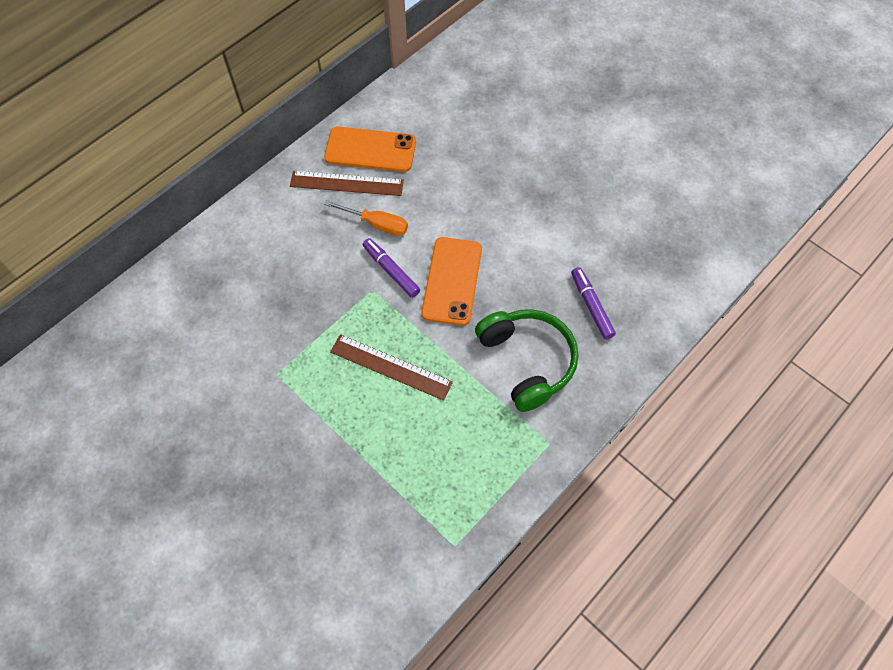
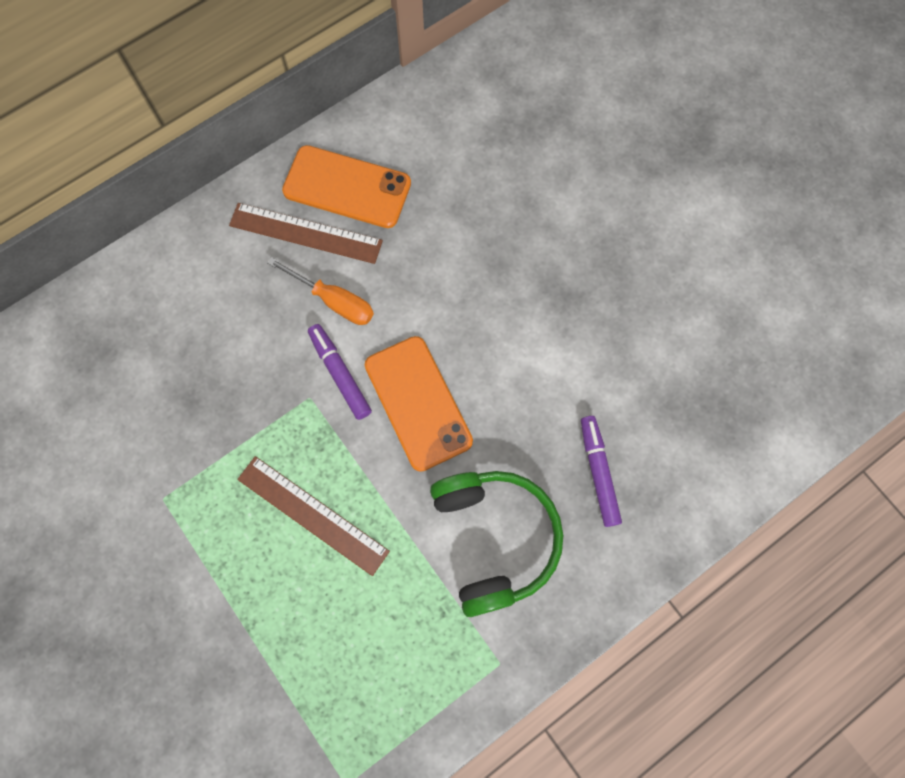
camera: 10 degrees right, 10 degrees up
orange phone [421,237,482,326] -> orange phone turned 45 degrees counterclockwise [365,336,473,472]

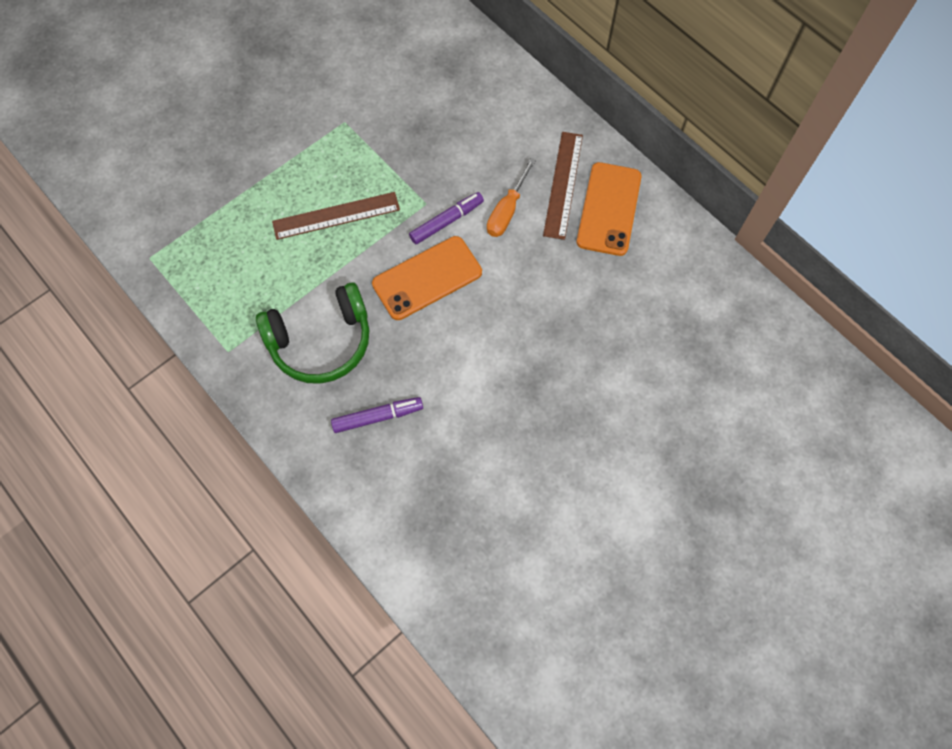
camera: 85 degrees right, 5 degrees down
brown ruler [237,456,390,576] -> brown ruler turned 45 degrees clockwise [272,192,400,240]

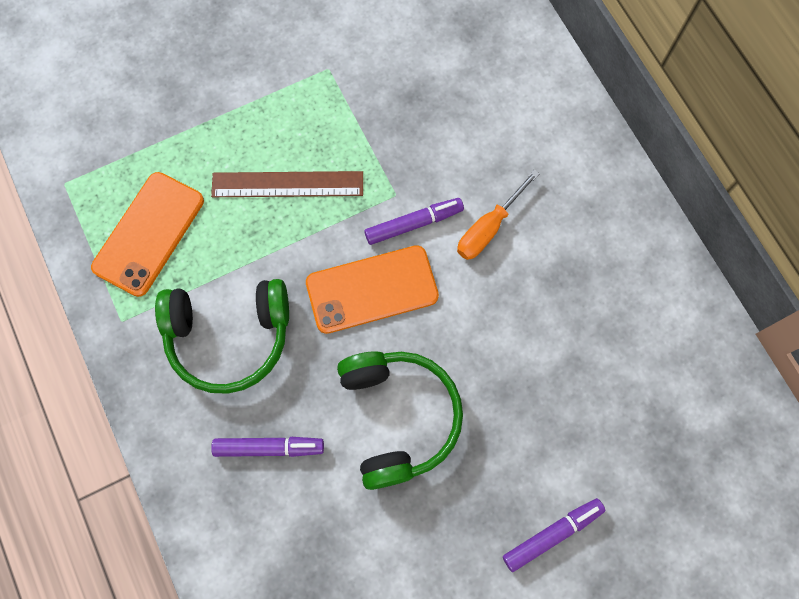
camera: 15 degrees right, 5 degrees up
brown ruler [543,132,583,240] -> none
orange phone [577,162,642,256] -> orange phone moved to [91,172,204,297]
none -> green headphones [337,351,463,490]
none -> purple marker [503,498,606,572]

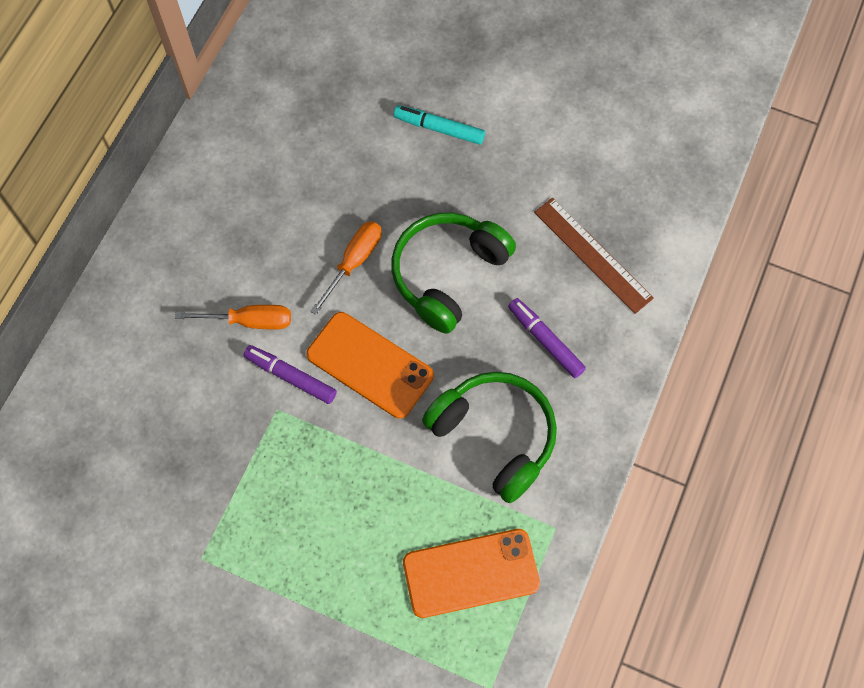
camera: 130 degrees left, 5 degrees down
brown ruler [211,171,363,197] -> brown ruler moved to [534,198,654,314]
purple marker [503,498,606,572] -> turquoise marker [394,105,485,145]
none -> orange screwdriver [310,221,381,315]

